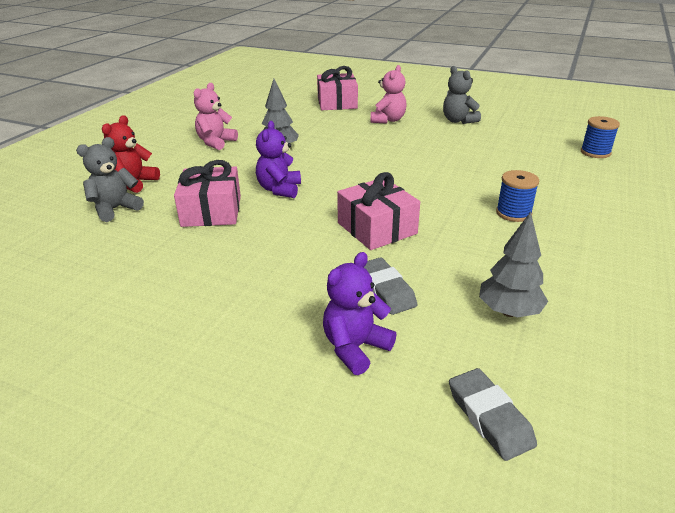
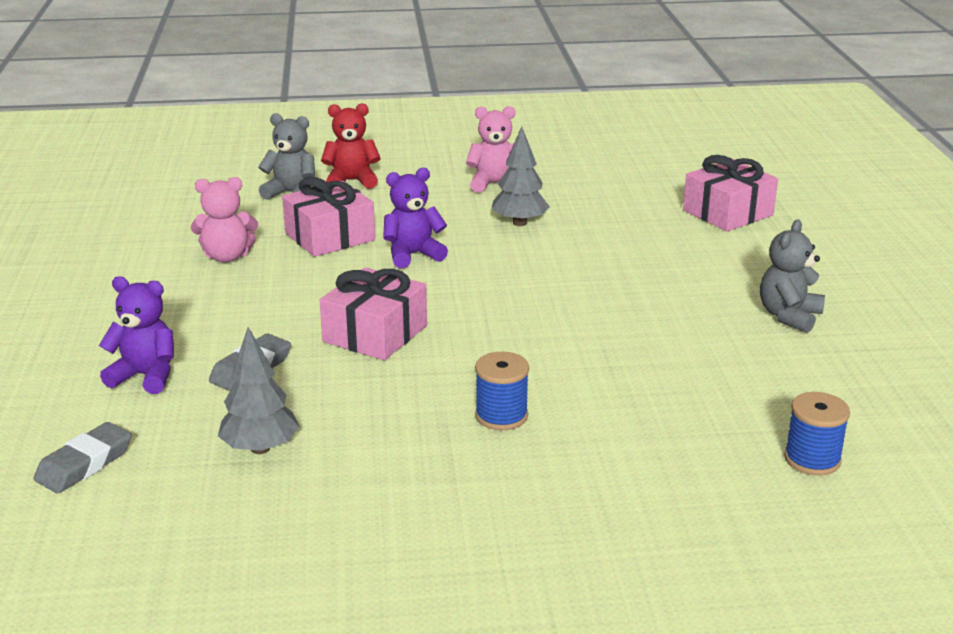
camera: 60 degrees right, 5 degrees down
pink teddy bear [371,65,407,124] -> pink teddy bear moved to [191,177,258,263]

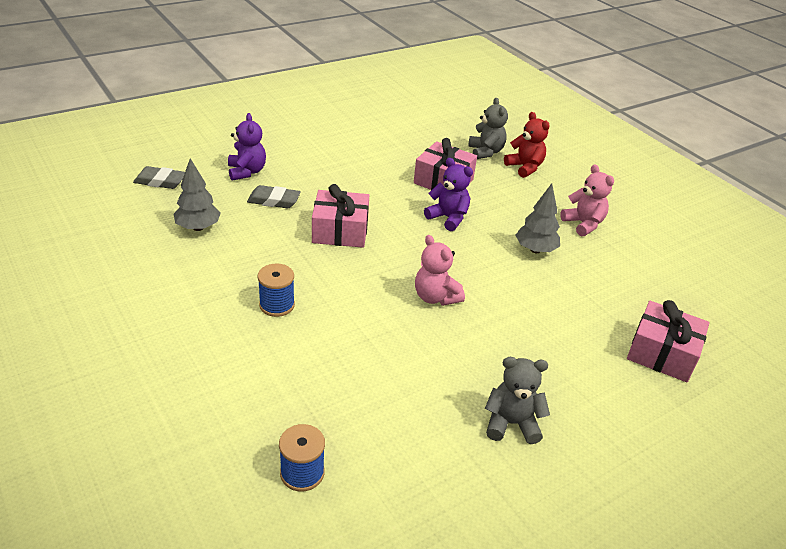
camera: 60 degrees right, 10 degrees up
pink teddy bear [191,177,258,263] -> pink teddy bear moved to [415,235,465,306]

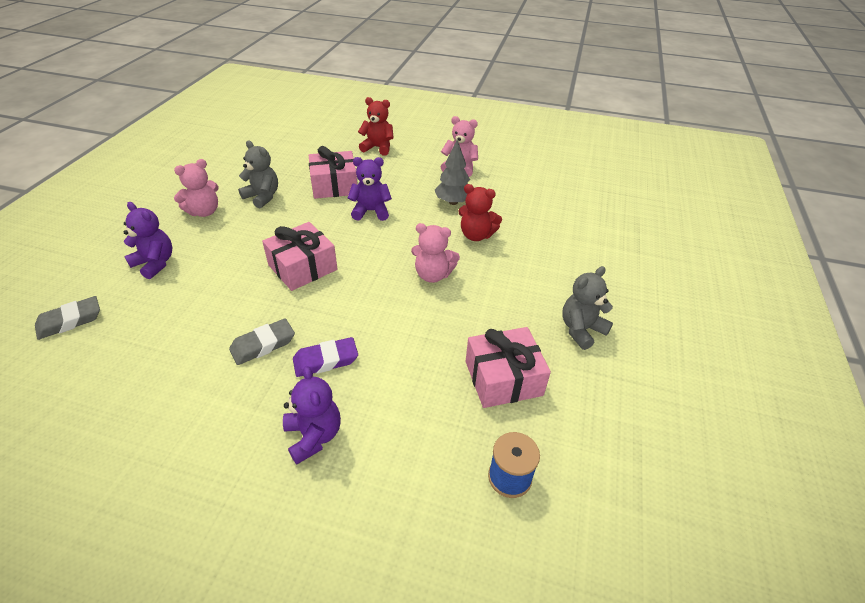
camera: 40 degrees left, 5 degrees up
grey tree [174,158,221,231] -> none
grey eraser [247,185,301,208] -> grey eraser moved to [229,318,295,365]
blue spool [257,264,295,317] -> purple eraser [293,337,358,377]
grey teddy bear [468,98,508,159] -> grey teddy bear moved to [238,140,278,208]
pink gift [627,300,710,382] -> pink gift moved to [466,327,551,408]
none -> pink teddy bear [174,159,219,217]
none -> purple teddy bear [283,366,341,464]
none -> red teddy bear [458,184,502,241]

